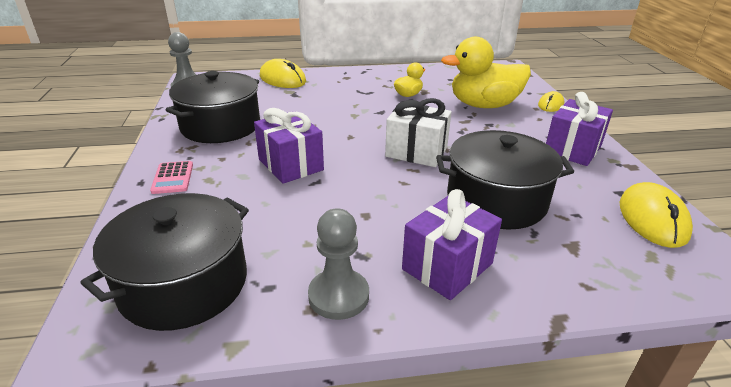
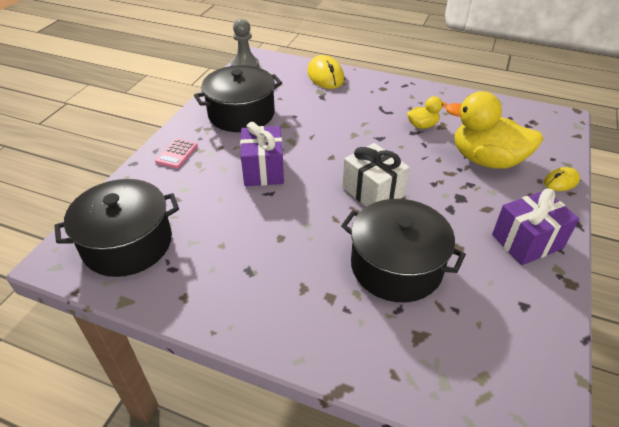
camera: 30 degrees right, 10 degrees up
grey pawn [308,208,369,320] -> none
purple gift [402,189,502,300] -> none
yellow mouse [620,182,693,248] -> none

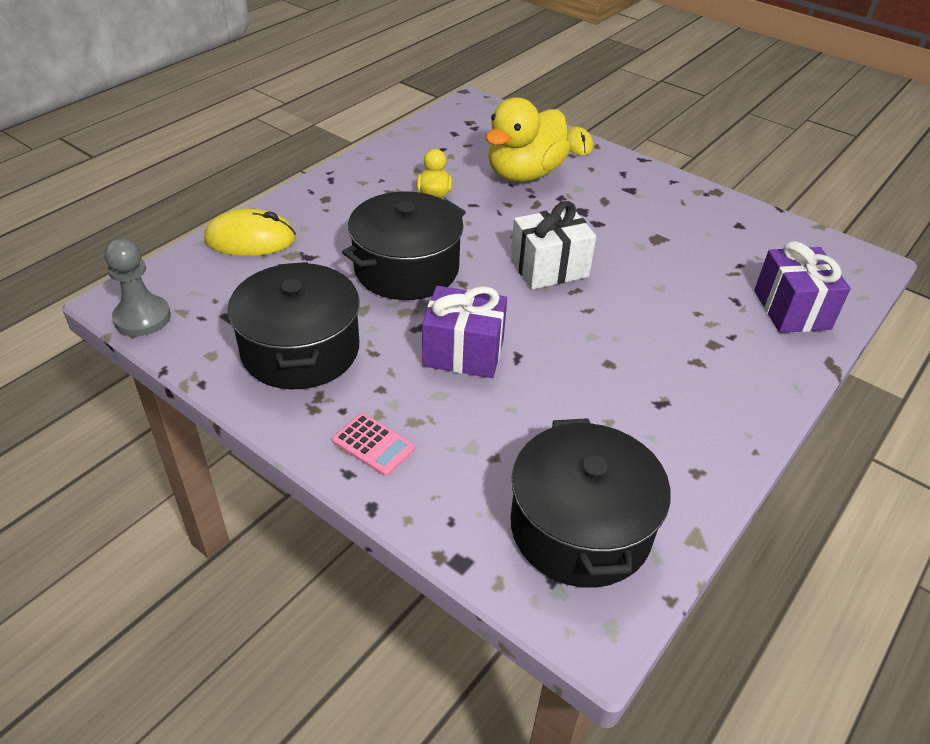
camera: 75 degrees left, 0 degrees up
black pot [341,199,466,302] -> black pot moved to [342,191,466,300]
purple gift [492,189,579,265] -> purple gift moved to [754,241,851,333]

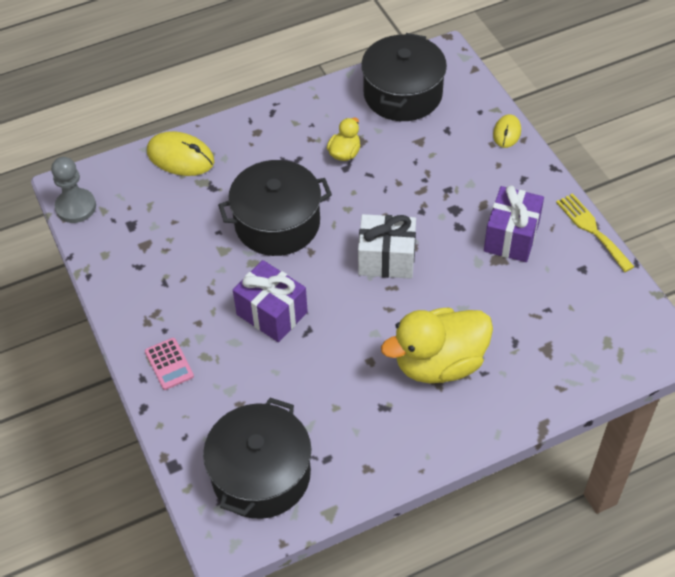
camera: 30 degrees right, 10 degrees up
black pot [227,262,360,389] -> black pot moved to [361,33,447,121]
yellow duck [486,97,570,182] -> yellow duck moved to [381,308,493,383]
purple gift [754,241,851,333] -> purple gift moved to [484,186,544,262]
none -> yellow fork [556,193,634,272]

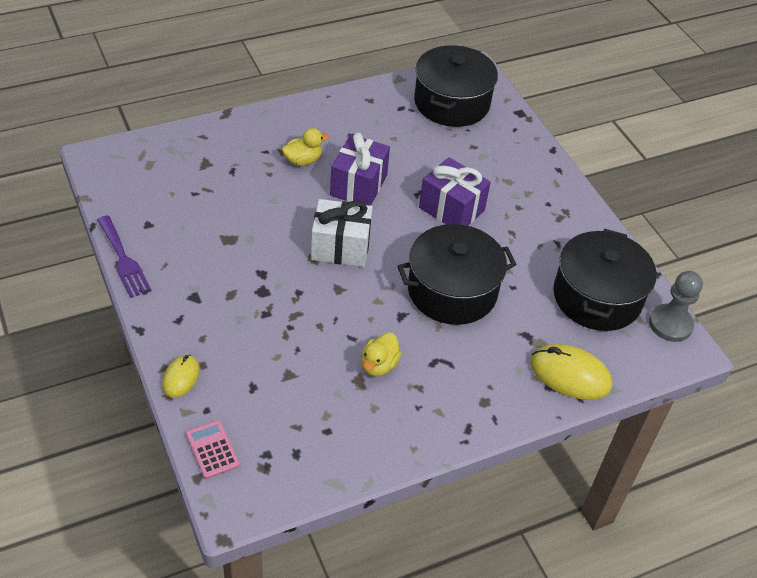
camera: 175 degrees right, 5 degrees down
pink calculator [145,338,194,390] -> pink calculator moved to [186,420,240,479]
black pot [361,33,447,121] -> black pot moved to [553,229,657,331]
yellow duck [381,308,493,383] -> yellow duck [282,128,329,166], size x0.47
purple gift [484,186,544,262] -> purple gift moved to [330,133,390,206]
yellow fork [556,193,634,272] -> purple fork [97,215,151,298]

